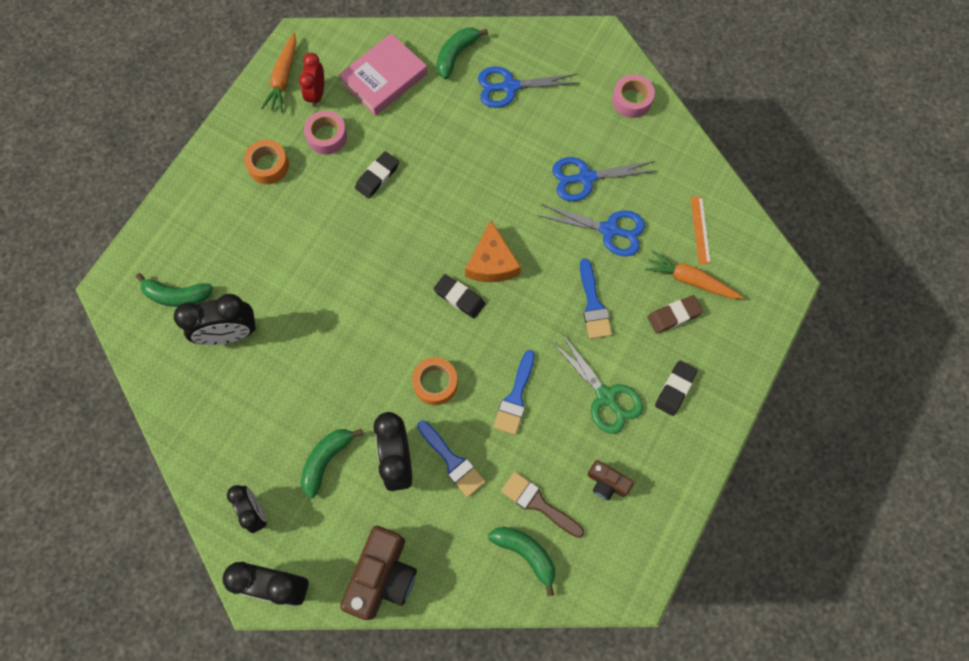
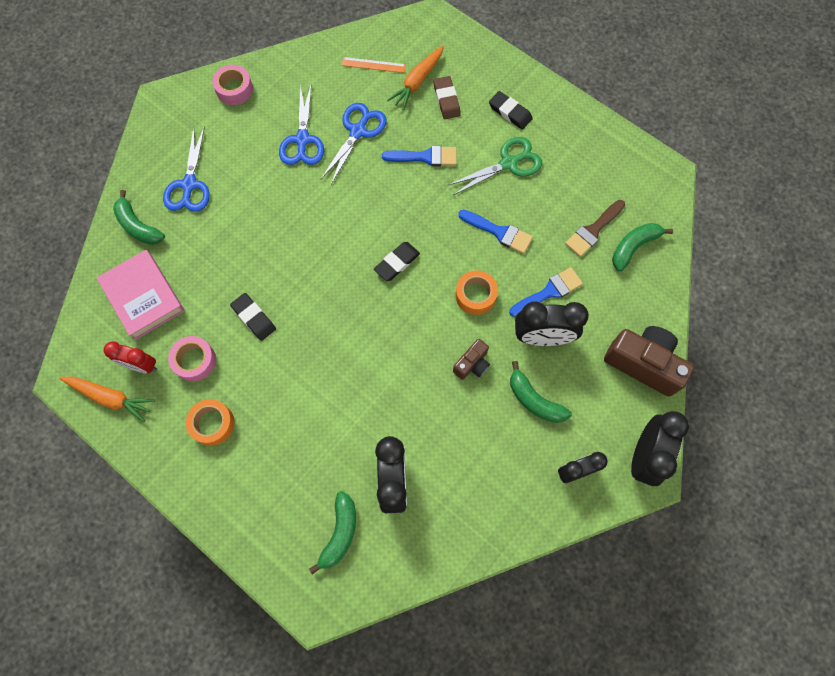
camera: 80 degrees left, 0 degrees up
orange cheese [465,220,521,282] -> none
brown camera [587,460,634,500] -> brown camera moved to [453,339,490,380]

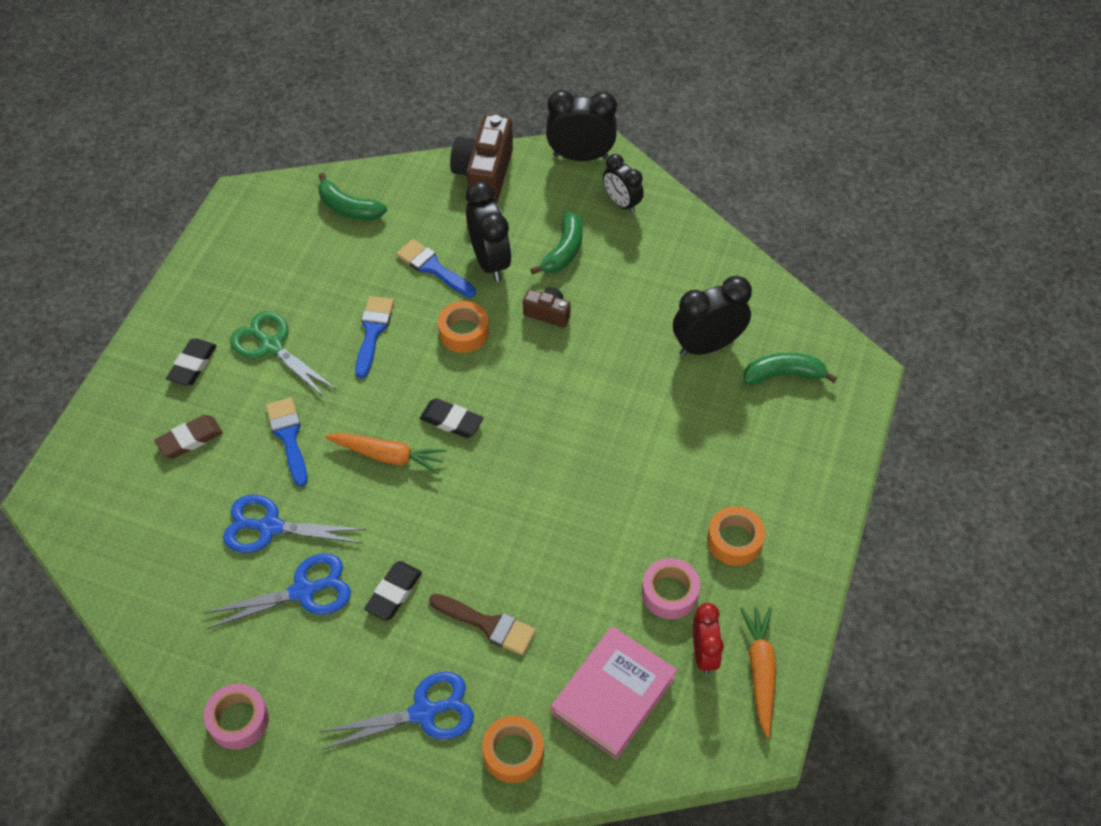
camera: 110 degrees left, 15 degrees down
green banana [113,190,165,245] -> orange tape [482,716,544,783]
black eraser [230,293,276,341] -> black eraser moved to [364,561,422,621]
orange ruler [342,57,406,73] -> none
orange carrot [387,45,444,110] -> orange carrot moved to [325,433,447,474]
brown brush [565,200,625,257] -> brown brush moved to [429,594,536,655]

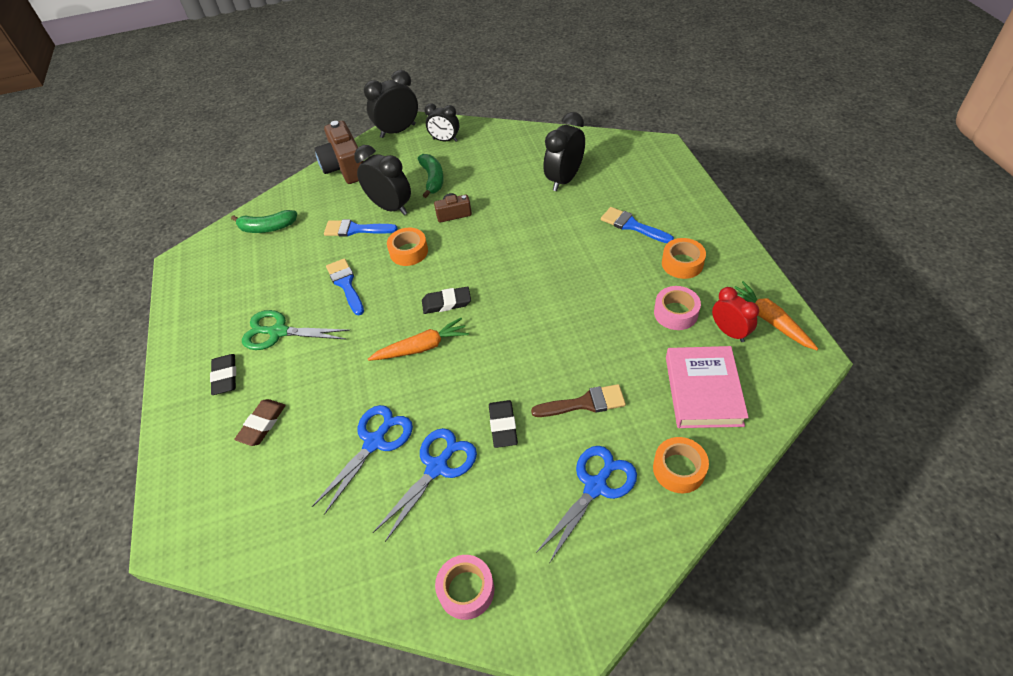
camera: 30 degrees left, 5 degrees down
blue scissors [223,495,366,553] -> blue scissors turned 150 degrees clockwise [312,405,413,515]
blue brush [266,398,308,487] -> blue brush moved to [601,207,674,243]
green banana [743,353,837,384] -> none

